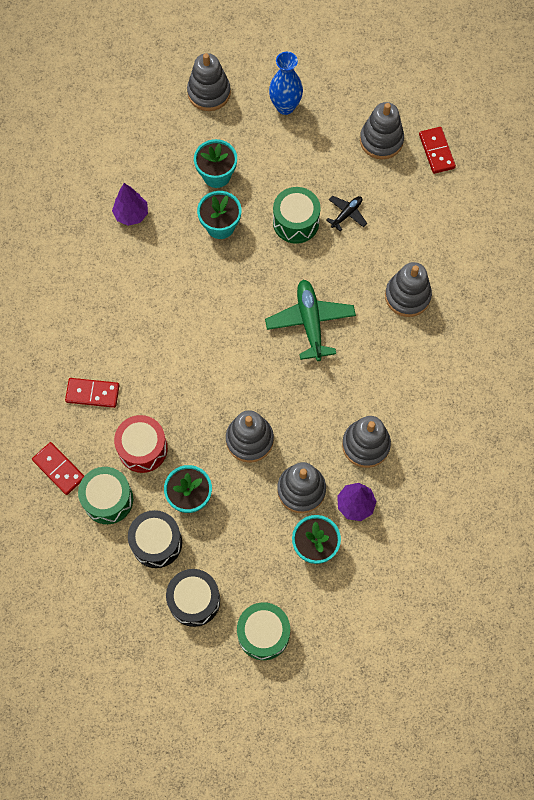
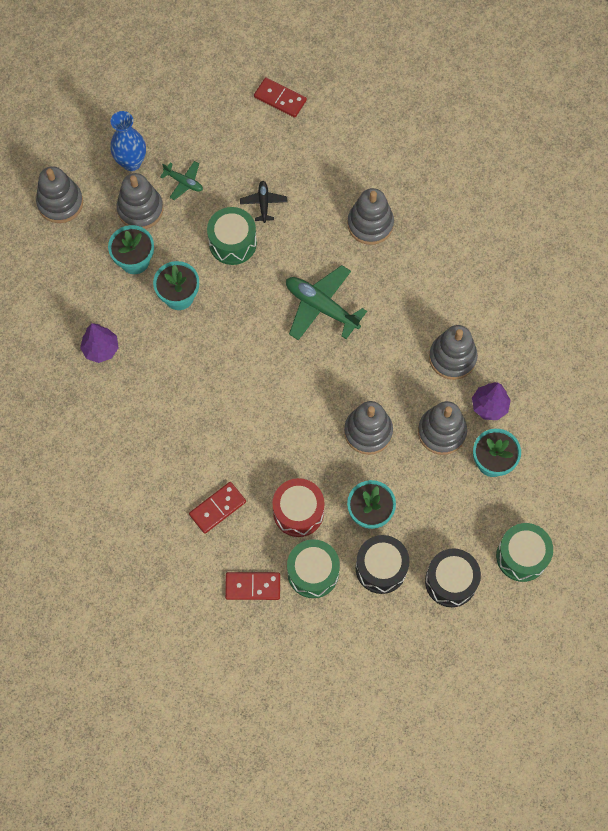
camera: 45 degrees left, 0 degrees up
grey stacking toy [360,102,404,159] -> grey stacking toy moved to [117,173,163,229]
none -> green plane [160,161,203,200]

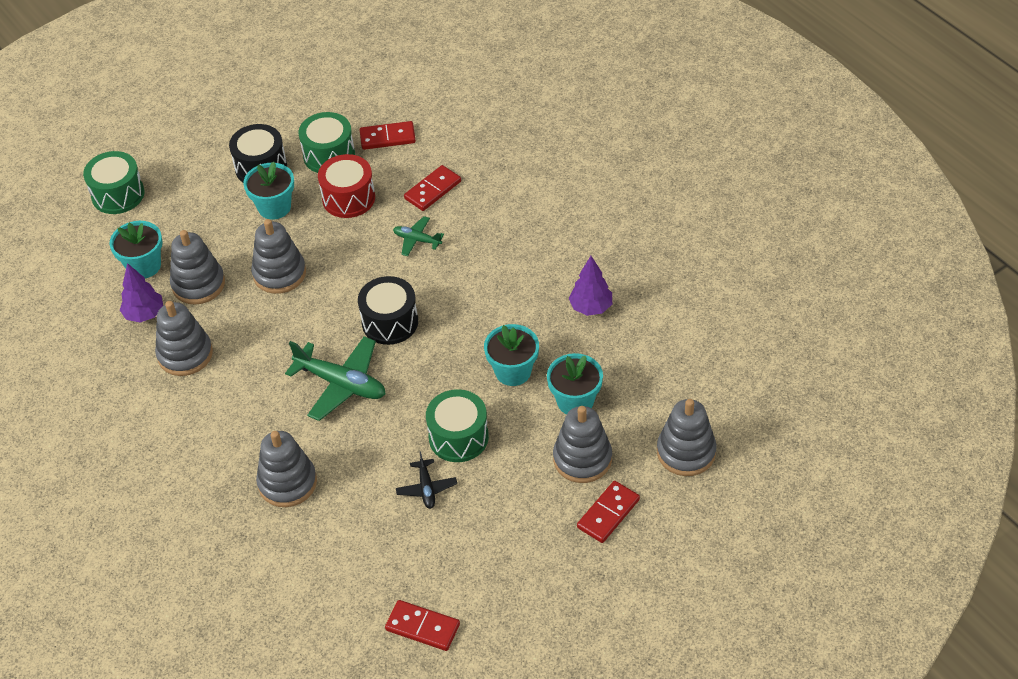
camera: 175 degrees right, 20 degrees down
blue vase [110,111,146,171] -> red domino [577,481,640,543]
green plane [160,161,203,200] -> green plane moved to [393,216,444,256]
black drum [425,548,481,607] -> black drum moved to [358,276,418,345]

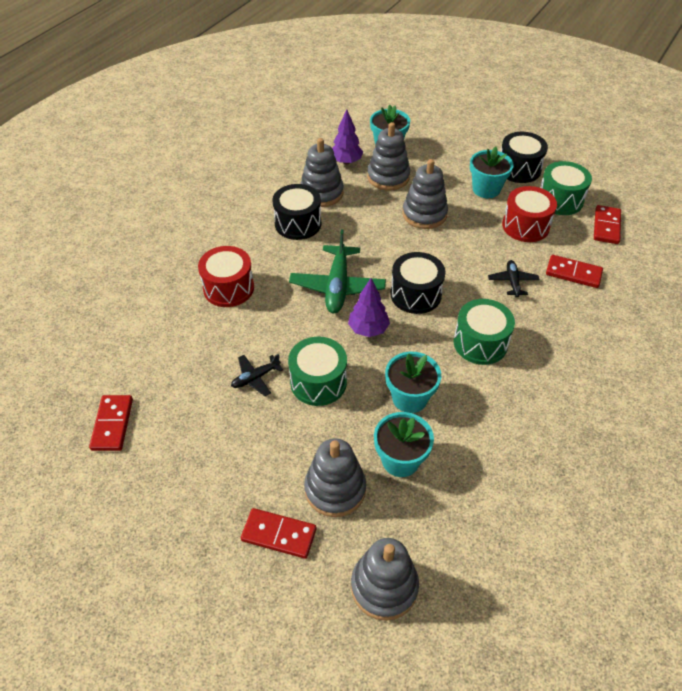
camera: 65 degrees right, 0 degrees up
green drum [83,151,144,214] -> green drum moved to [454,299,515,365]
grey stacking toy [256,431,317,507] -> red drum [198,246,254,307]
red domino [360,121,416,150] -> red domino turned 45 degrees clockwise [594,205,621,244]
green plane [393,216,444,256] -> black plane [488,260,539,297]
purple tree [569,256,612,316] -> purple tree moved to [348,278,390,337]
none -> black drum [272,184,321,240]

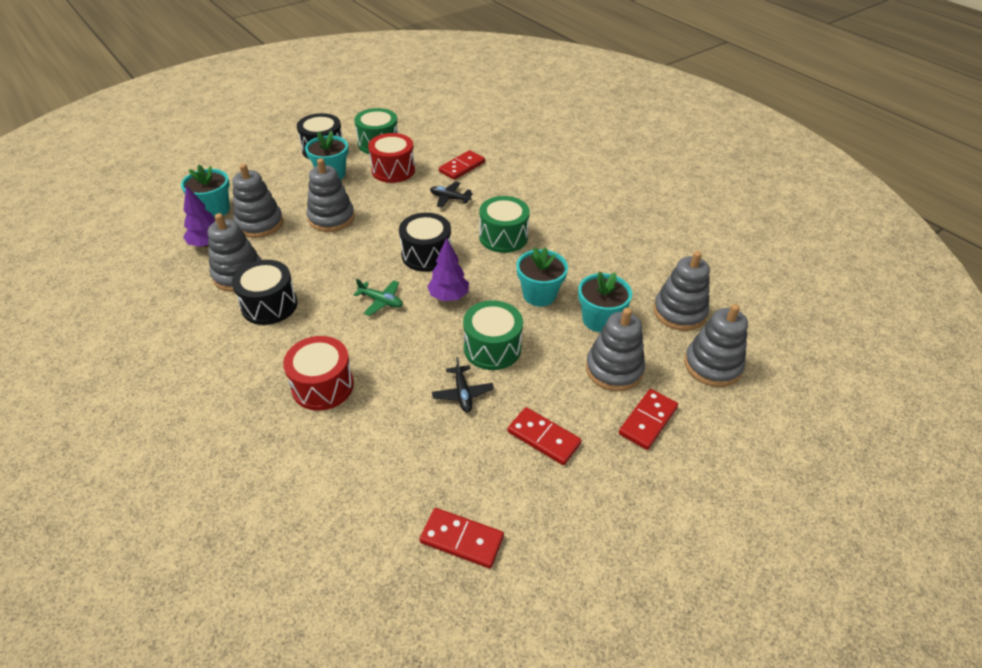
camera: 70 degrees left, 5 degrees down
green plane [289,229,386,313] -> green plane [354,279,403,316], size x0.53
red domino [594,205,621,244] -> red domino moved to [507,407,582,465]
none -> grey stacking toy [653,251,710,331]

